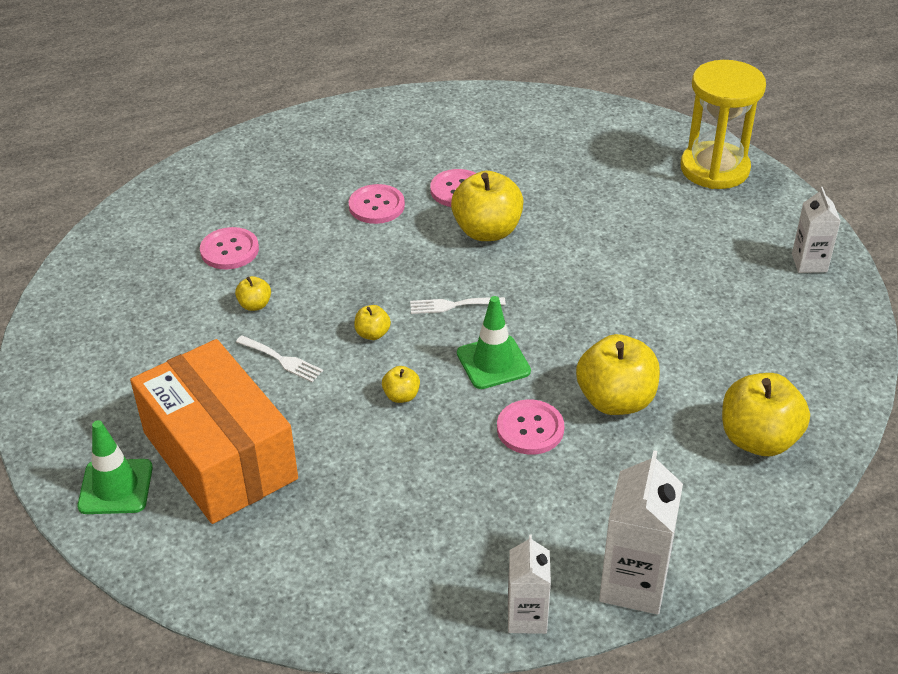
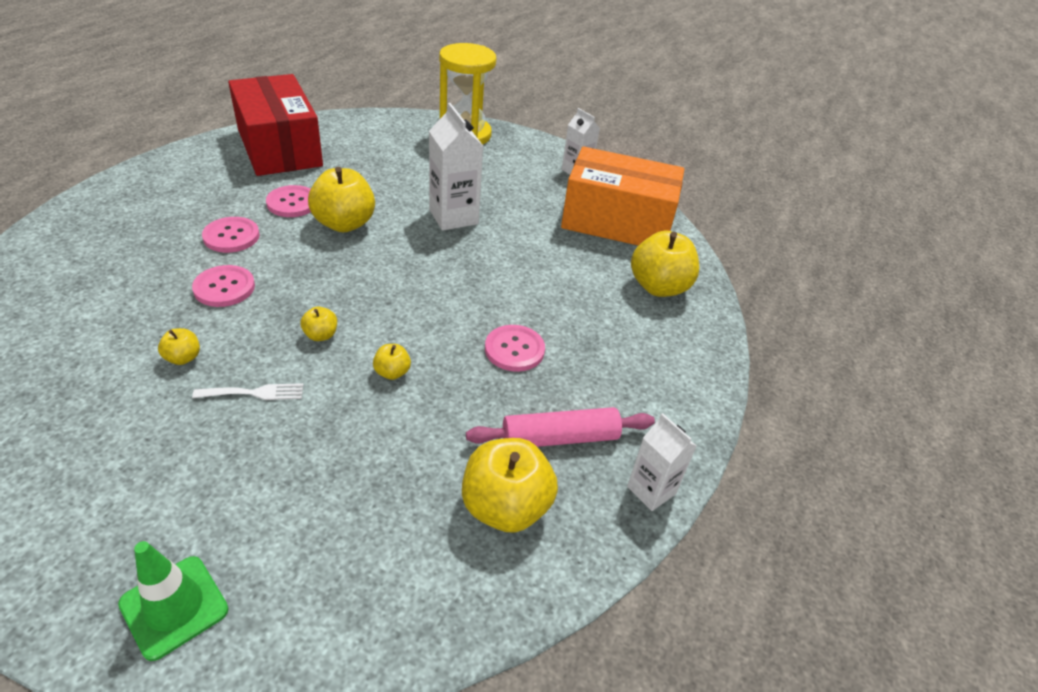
camera: 45 degrees left, 0 degrees up
orange box [130,339,298,524] -> orange box moved to [561,146,684,246]
pink button [200,227,259,270] -> pink button moved to [192,265,255,307]
white fork [410,297,506,314] -> none
green traffic cone [457,296,531,389] -> none
yellow apple [576,334,660,415] -> yellow apple moved to [462,438,558,533]
white carton [599,450,683,615] -> white carton moved to [429,103,483,231]
none -> red box [228,74,323,176]
none -> pink rolling pin [466,407,655,447]

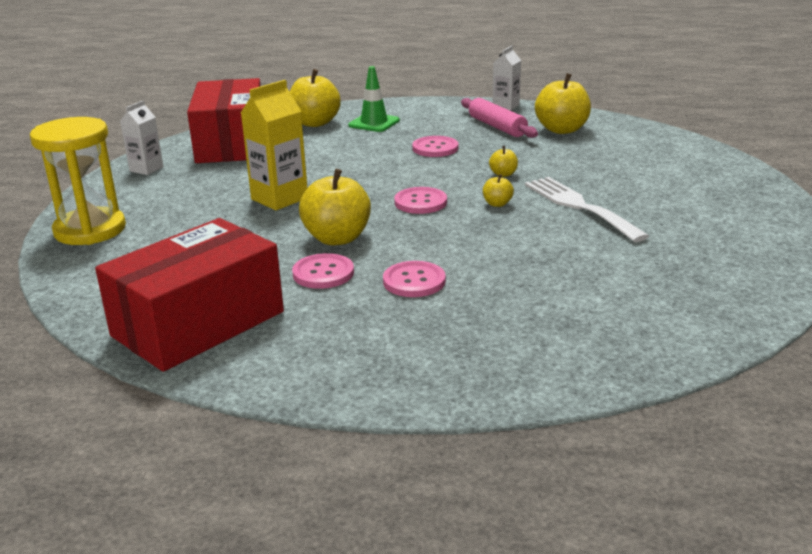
camera: 105 degrees left, 15 degrees down
green traffic cone [118,541,229,661] -> green traffic cone moved to [348,66,400,132]
yellow apple [158,328,200,365] -> none
pink button [192,265,255,307] -> pink button moved to [394,187,447,214]
white fork [192,383,304,400] -> white fork [525,177,649,242], size x1.97
white carton [429,103,483,231] -> yellow carton [241,80,307,210]
orange box [561,146,684,246] -> red box [187,78,261,163]

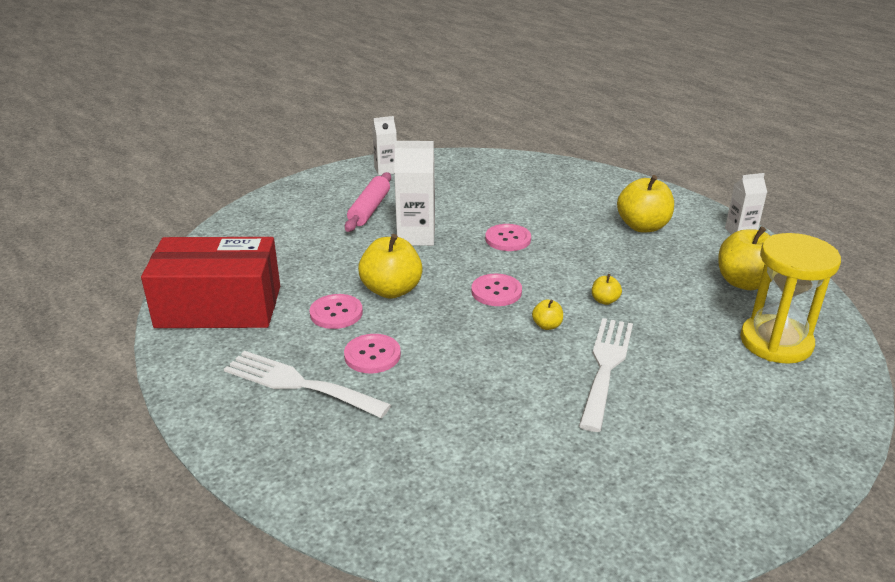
camera: 45 degrees right, 5 degrees up
yellow hourglass [30,117,126,245] -> yellow hourglass moved to [740,233,841,364]
red box [187,78,261,163] -> none
yellow carton [241,80,307,210] -> white carton [394,141,435,246]
yellow apple [289,69,341,127] -> yellow apple moved to [617,175,674,232]
green traffic cone [348,66,400,132] -> none
pink button [412,136,458,157] -> pink button moved to [485,224,531,251]
pink rolling pin [461,98,538,138] -> pink rolling pin moved to [345,172,391,232]
none -> white fork [224,351,391,418]

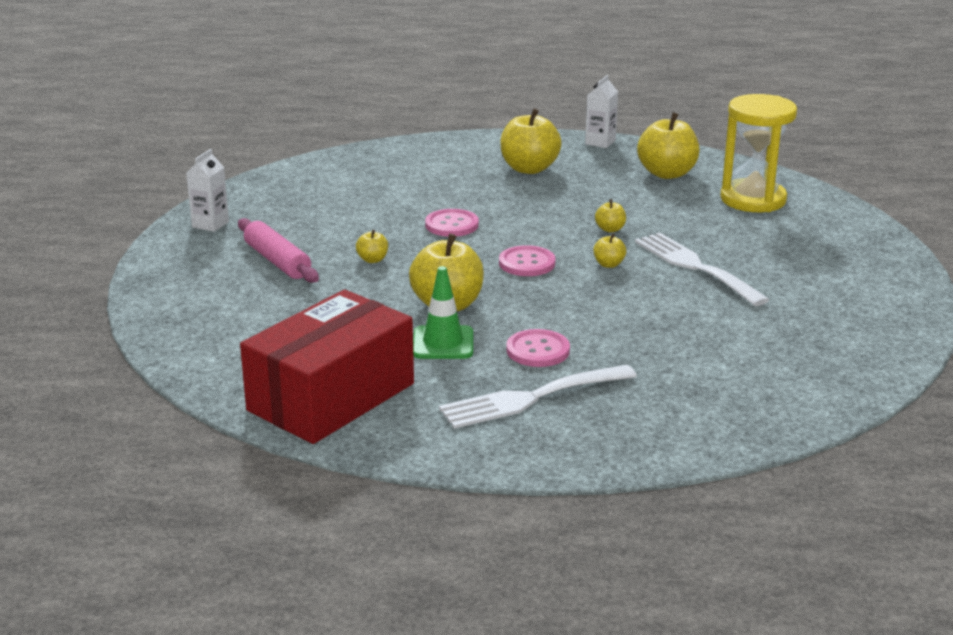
camera: 50 degrees left, 5 degrees down
pink button [309,294,363,329] -> green traffic cone [413,266,473,359]
white carton [394,141,435,246] -> yellow apple [356,230,388,263]

